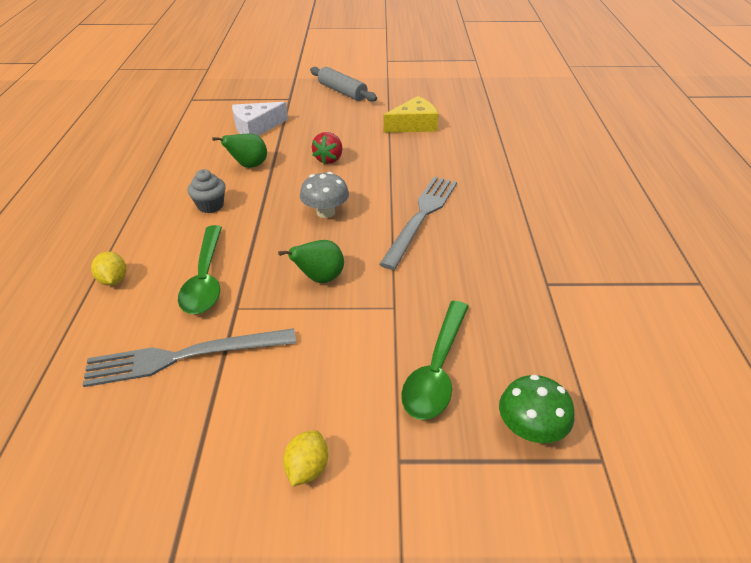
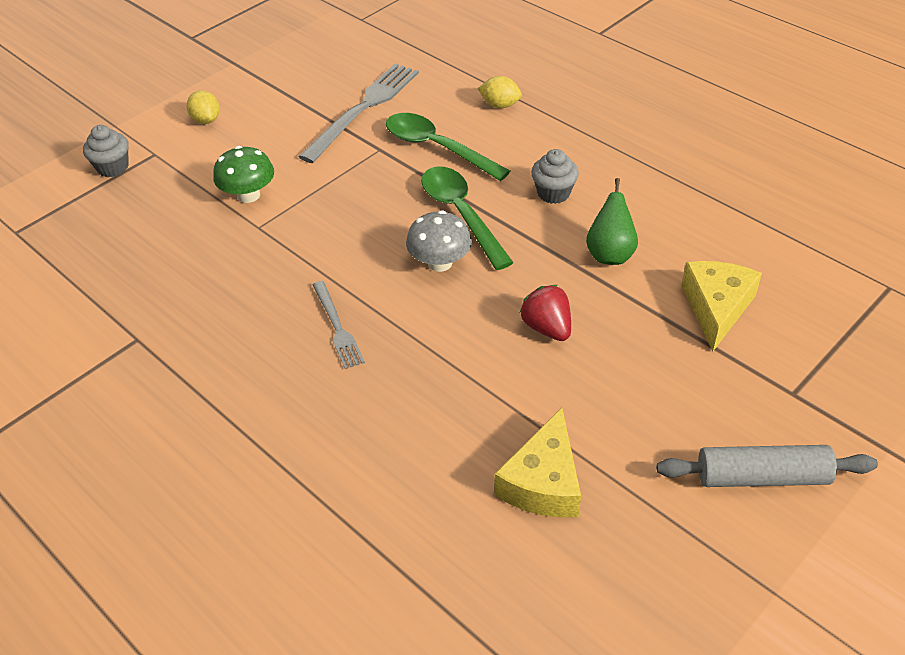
camera: 135 degrees right, 5 degrees up
white cheese [232,102,288,136] -> yellow cheese [681,261,762,352]
green pear [278,240,344,283] -> none
grey fork [379,177,457,270] -> grey fork [313,281,365,369], size x0.55
green spoon [401,301,469,420] -> green spoon moved to [421,166,514,270]
green mushroom [499,375,575,443] -> green mushroom moved to [213,146,274,203]
none -> grey cupcake [83,125,129,177]

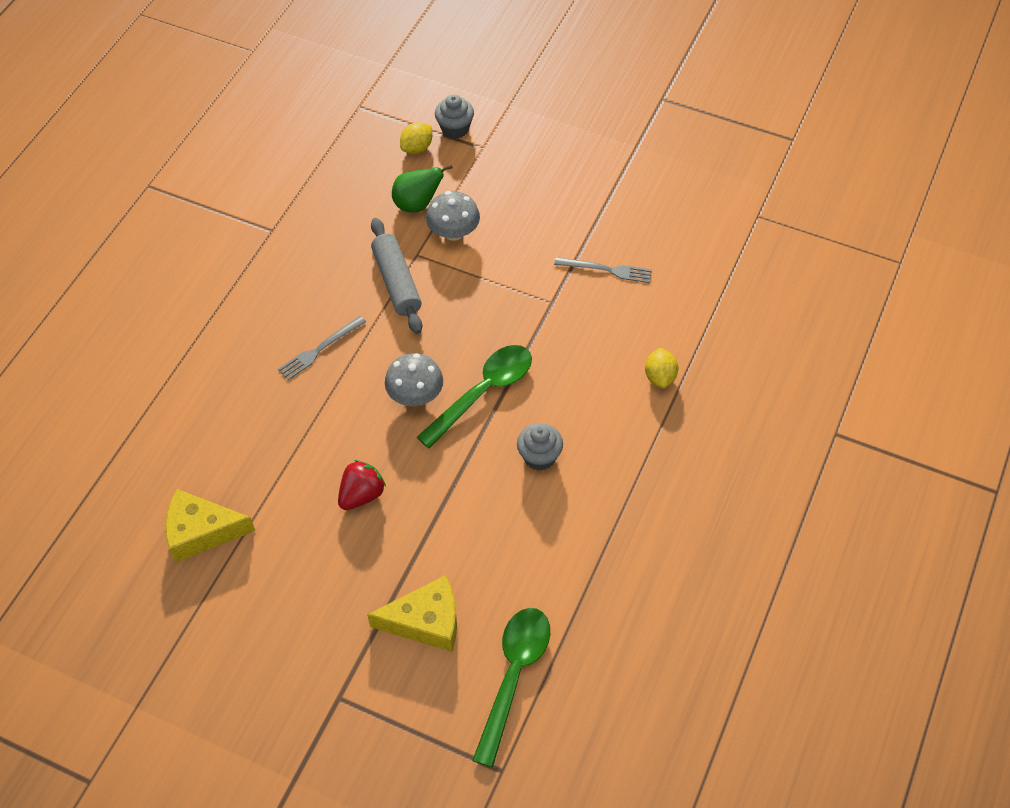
camera: 70 degrees right, 10 degrees up
yellow lemon [187,90,220,124] -> yellow lemon moved to [400,122,432,154]
green mushroom [213,146,274,203] -> grey mushroom [426,191,480,241]
grey fork [298,63,419,163] -> grey fork [554,257,652,283], size x0.55
green spoon [386,113,510,181] -> green spoon moved to [472,608,550,767]
green pear [586,178,638,265] -> green pear moved to [392,165,453,212]
grey rolling pin [656,445,878,487] -> grey rolling pin moved to [371,218,422,334]

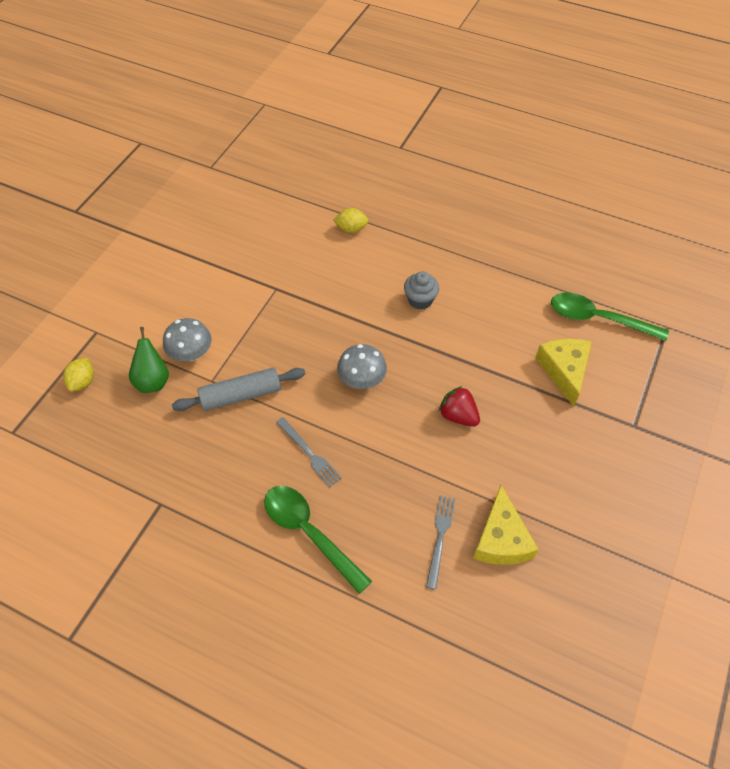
camera: 90 degrees left, 0 degrees up
yellow lemon [400,122,432,154] -> yellow lemon turned 60 degrees clockwise [63,358,94,392]
green spoon [416,345,532,449] -> green spoon moved to [264,486,372,594]
grey cupcake [435,94,474,139] -> none
grey fork [554,257,652,283] -> grey fork moved to [426,495,455,590]

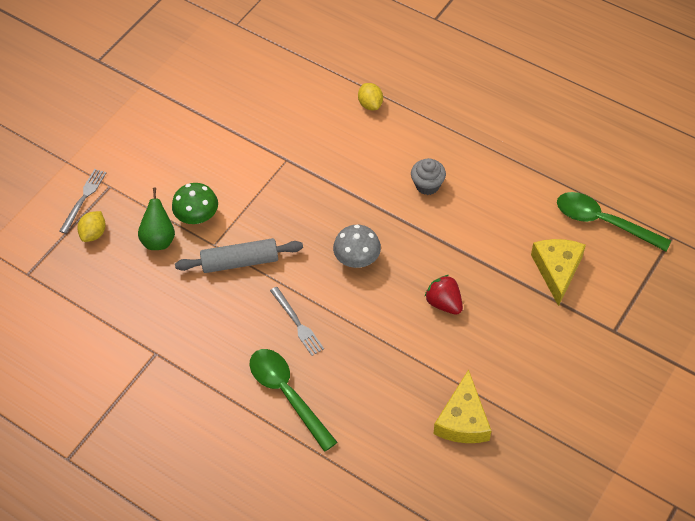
camera: 10 degrees right, 0 degrees up
grey mushroom [163,318,212,361] -> green mushroom [172,183,218,224]
yellow lemon [333,208,369,233] -> yellow lemon turned 60 degrees clockwise [358,83,383,110]
grey fork [426,495,455,590] -> grey fork moved to [60,169,106,234]

